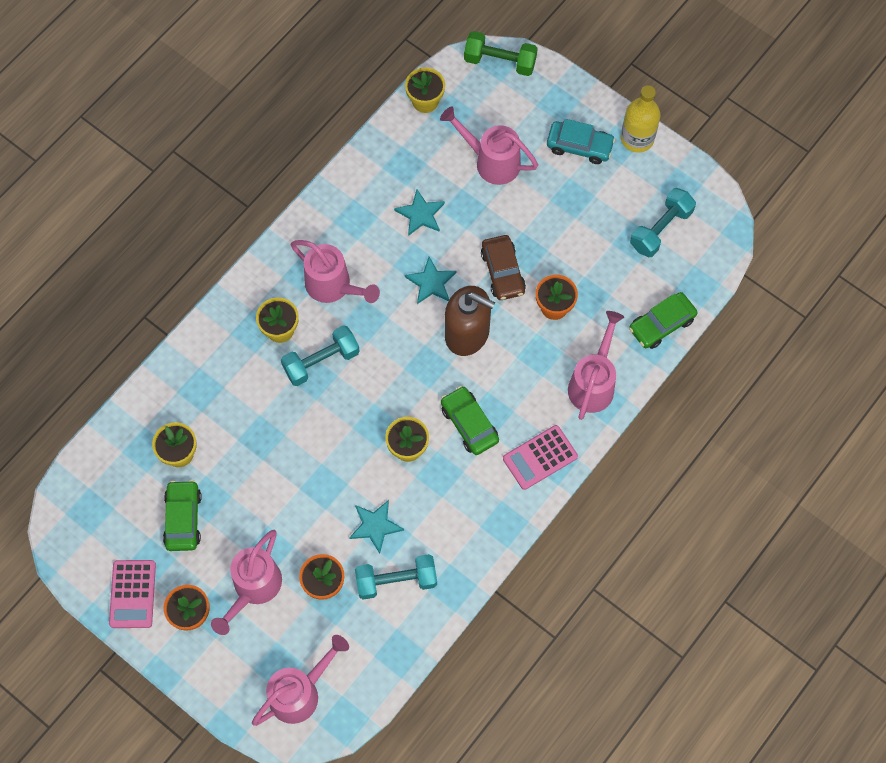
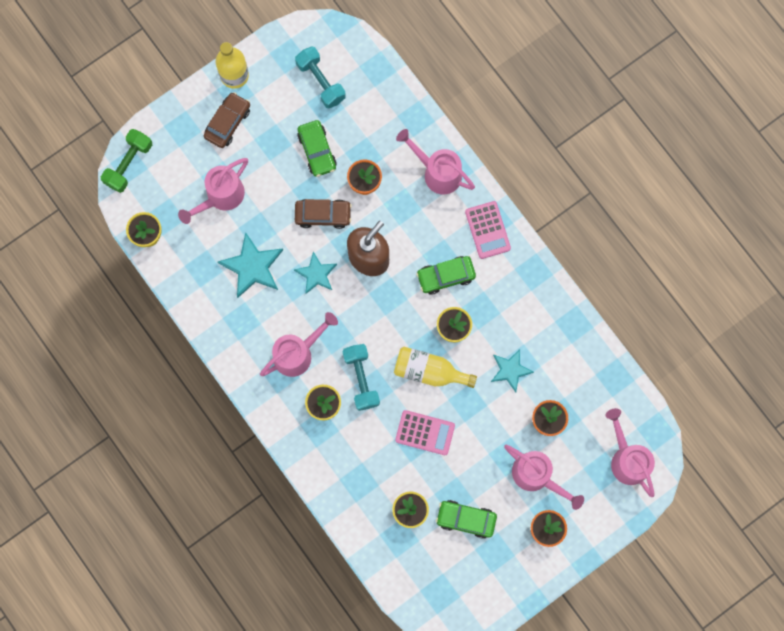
camera: 75 degrees left, 10 degrees up
pink calculator [109,560,156,628] -> pink calculator moved to [395,410,455,455]
turquoise dumbbell [355,554,437,600] -> none
turquoise star [394,189,445,236] -> turquoise star [218,232,283,298], size x1.53
turquoise car [547,119,615,164] -> brown car [204,92,250,148]
green car [629,292,698,349] -> green car moved to [297,120,337,177]
none -> yellow bottle [394,347,477,388]

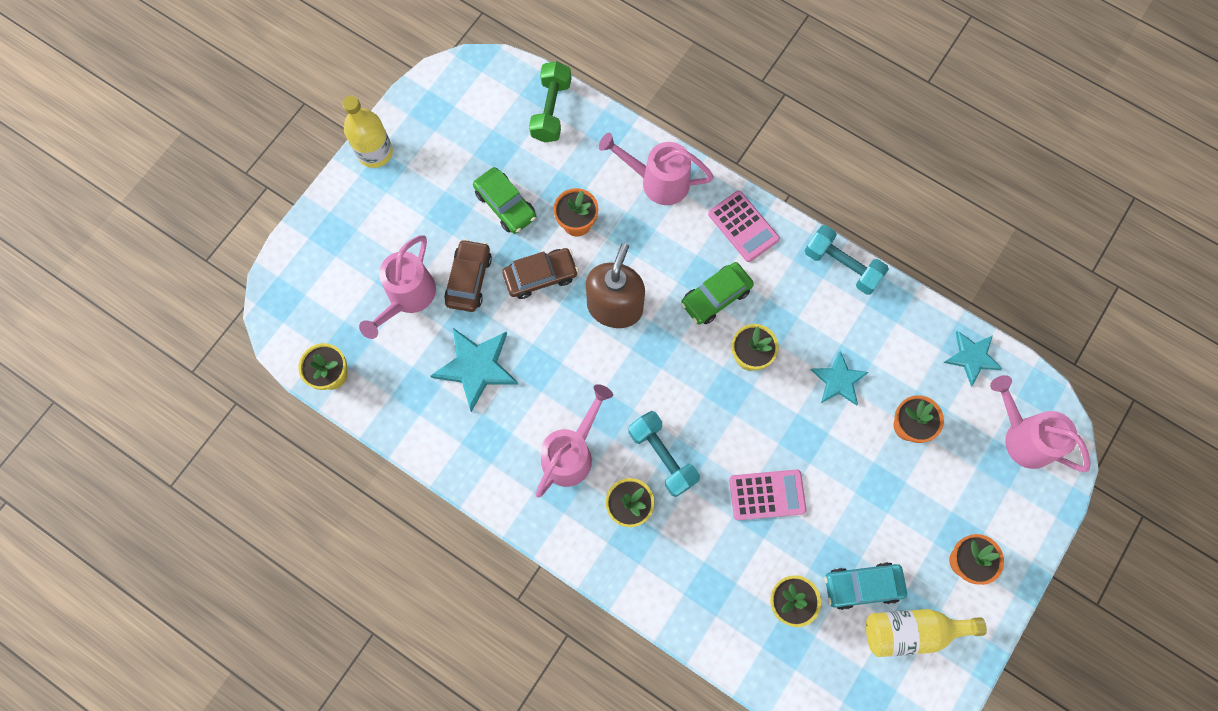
camera: 20 degrees left, 5 degrees down
green dumbbell [101,129,152,193] -> green dumbbell moved to [529,61,571,143]
brown car [204,92,250,148] -> brown car moved to [444,239,492,312]
turquoise star [294,252,337,294] -> turquoise star moved to [944,331,1003,386]
turquoise dumbbell [295,46,346,109] -> turquoise dumbbell moved to [805,225,889,295]
yellow bottle [394,347,477,388] -> yellow bottle moved to [866,609,987,657]
green car [436,500,497,539] -> turquoise car [825,562,907,610]
pink watering can [504,445,584,510] -> none

